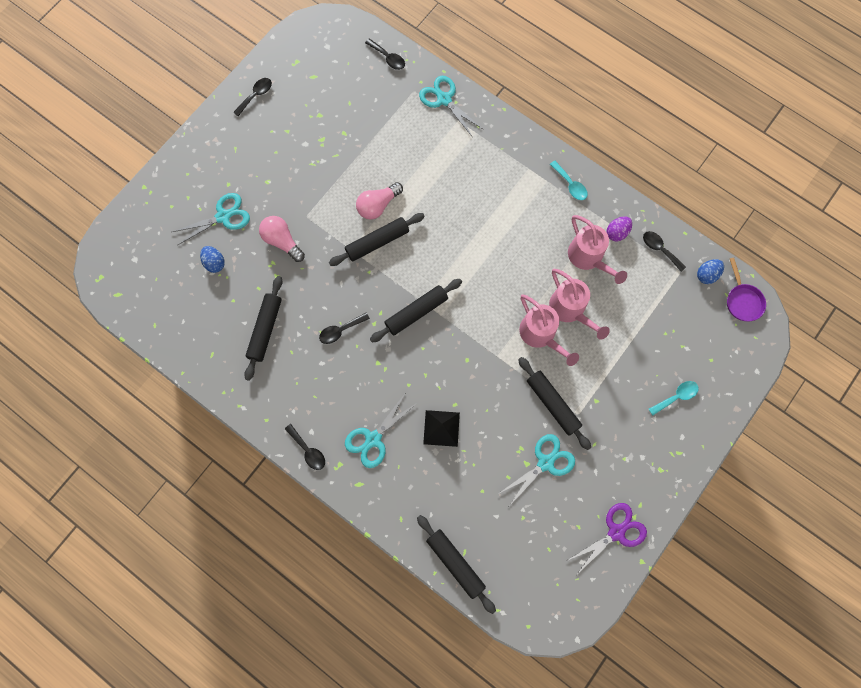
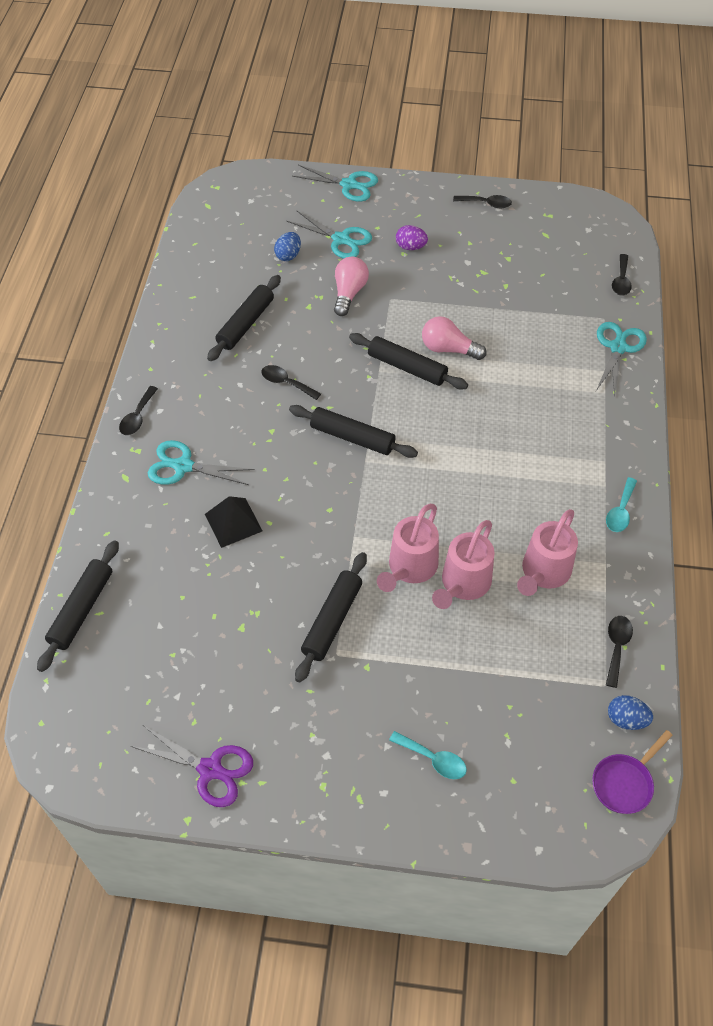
camera: 60 degrees right, 20 degrees down
black rolling pin [244,276,283,381] -> black rolling pin turned 45 degrees counterclockwise [207,275,281,361]
turquoise scissors [498,434,575,506] -> turquoise scissors moved to [292,165,378,202]
purple egg [607,217,632,242] -> purple egg moved to [396,225,428,250]

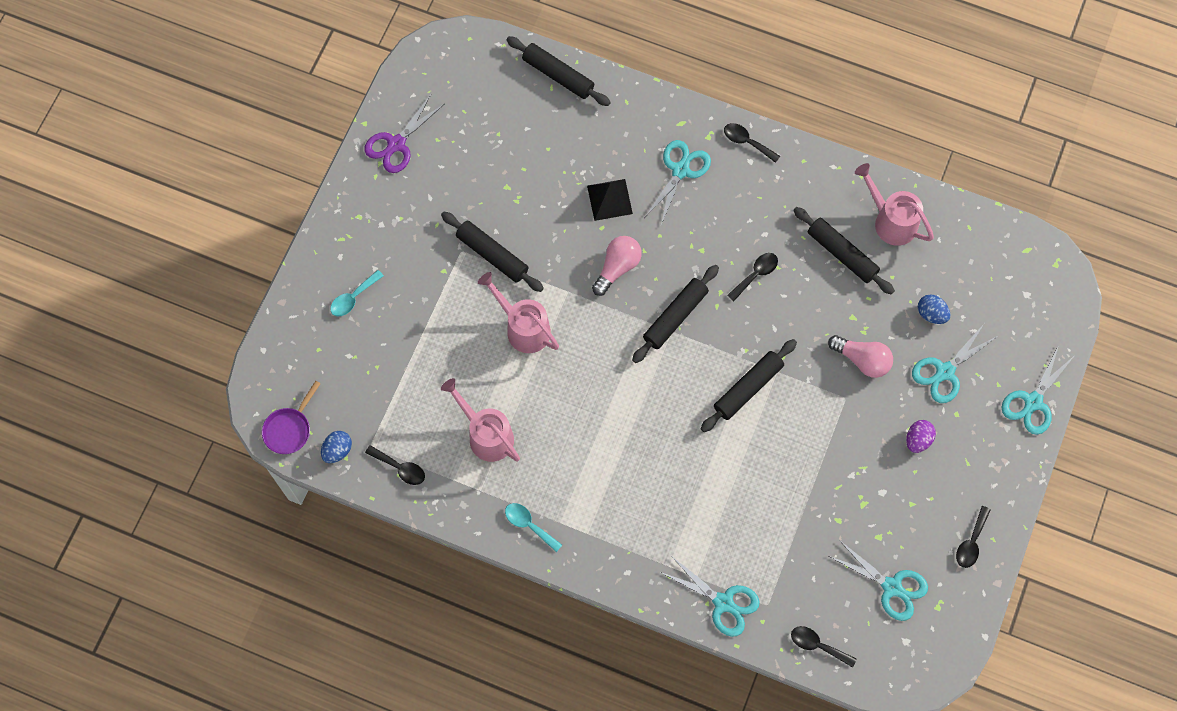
camera: 105 degrees right, 15 degrees up
pink light bulb [422,316,486,360] -> pink light bulb moved to [592,236,642,296]
pink watering can [432,520,495,609] -> pink watering can moved to [855,163,934,246]
purple pan [592,730,673,814] -> purple pan turned 120 degrees counterclockwise [262,381,321,454]
none -> turquoise scissors [829,540,928,621]

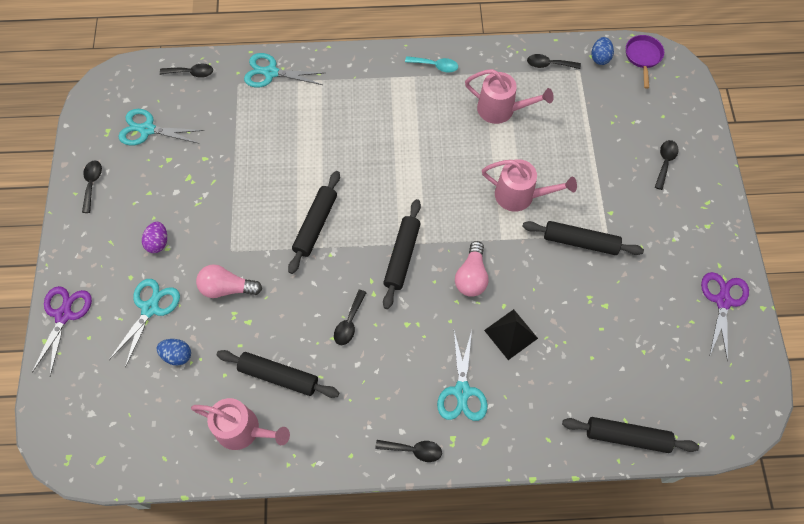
camera: 155 degrees right, 5 degrees down
turquoise spoon [330,270,384,317] -> black spoon [655,140,679,190]
turquoise scissors [1001,345,1075,435] -> purple scissors [32,286,92,376]

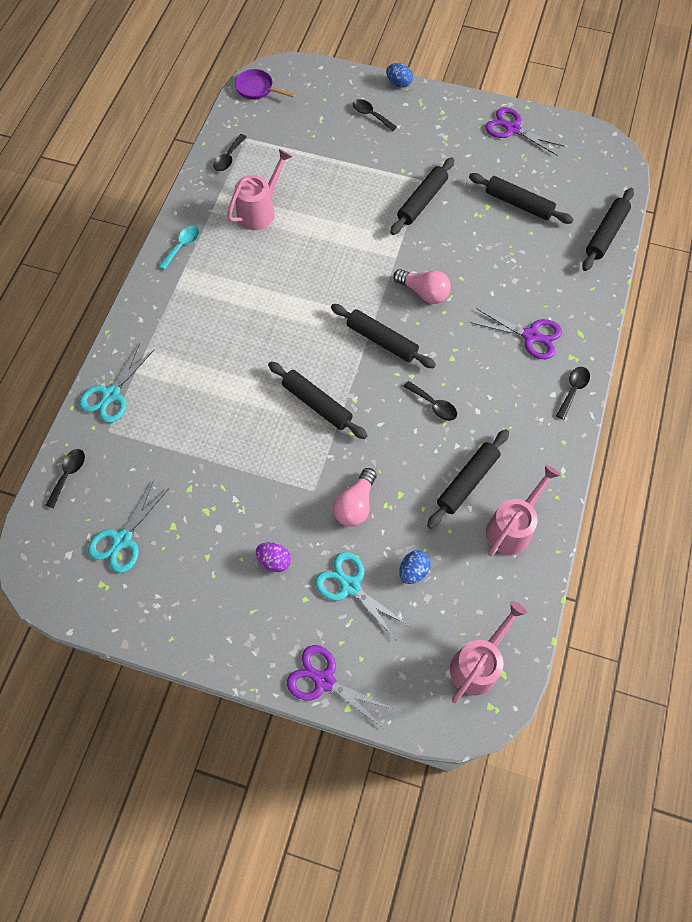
camera: 70 degrees left, 0 degrees up
black spoon [82,160,102,213] -> none
turquoise scissors [437,330,488,421] -> purple scissors [470,308,562,359]
pink watering can [482,159,577,212] -> pink watering can moved to [450,601,527,703]
black pyramid [484,309,538,360] -> none
blue egg [591,37,614,65] -> blue egg moved to [386,63,413,88]
none -> black rolling pin [469,173,574,224]

